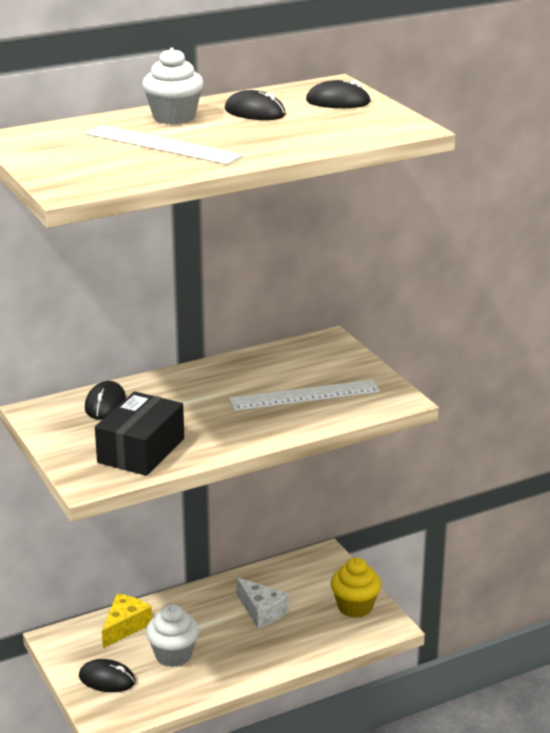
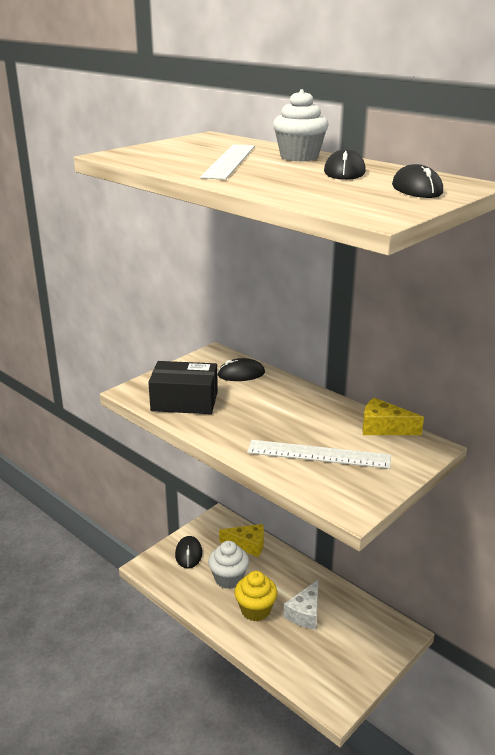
camera: 70 degrees right, 0 degrees up
white ruler [229,380,380,411] -> white ruler turned 45 degrees counterclockwise [247,440,391,469]
yellow cupcake [331,558,381,618] -> yellow cupcake moved to [234,571,278,621]
none -> yellow cheese [362,398,424,435]

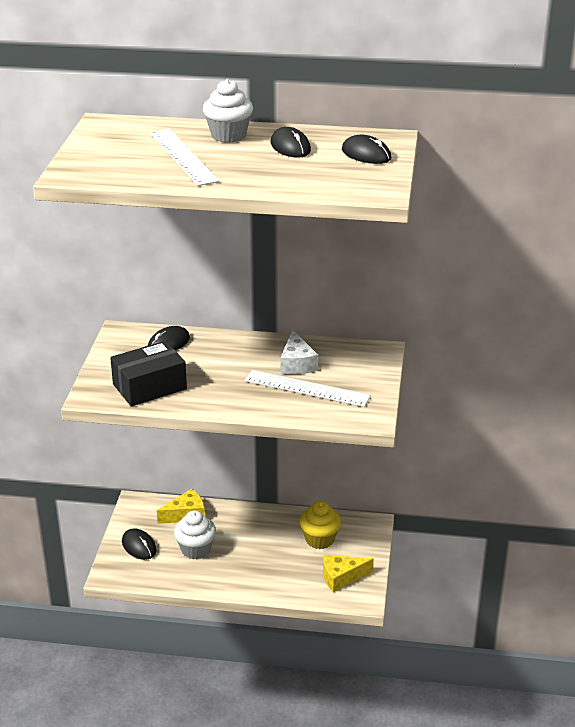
camera: 35 degrees left, 5 degrees up
yellow cupcake [234,571,278,621] -> yellow cupcake moved to [299,501,341,549]
white ruler [247,440,391,469] -> white ruler turned 45 degrees clockwise [245,370,371,407]
white cheese [283,579,319,629] -> white cheese moved to [280,329,318,374]
yellow cheese [362,398,424,435] -> yellow cheese moved to [323,555,374,592]

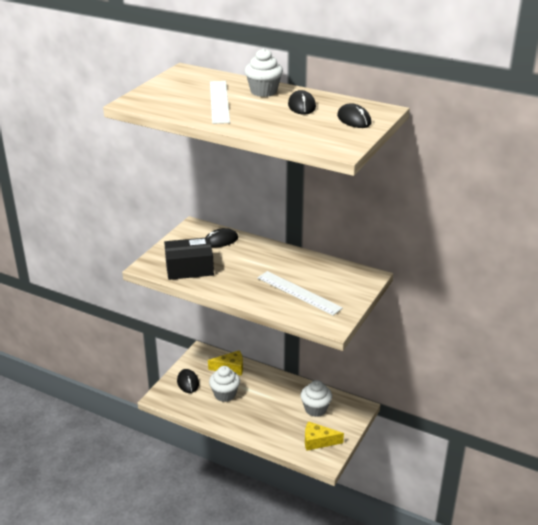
camera: 20 degrees right, 0 degrees up
white cheese [280,329,318,374] -> none
yellow cupcake [299,501,341,549] -> white cupcake [301,380,332,417]

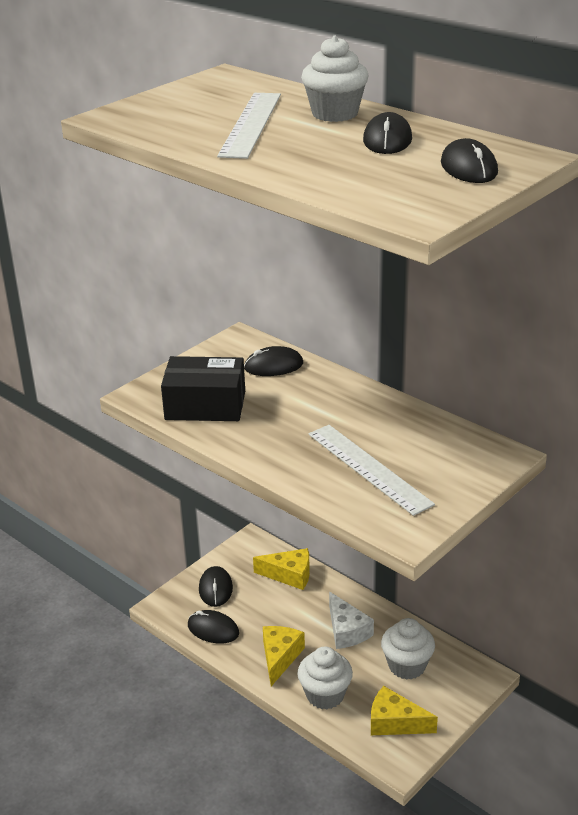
camera: 15 degrees right, 0 degrees up
white cupcake [209,366,240,402] -> white cupcake moved to [297,646,353,709]
none -> black mouse [188,610,239,644]
none -> yellow cheese [263,626,305,686]
none -> white cheese [329,591,374,649]

